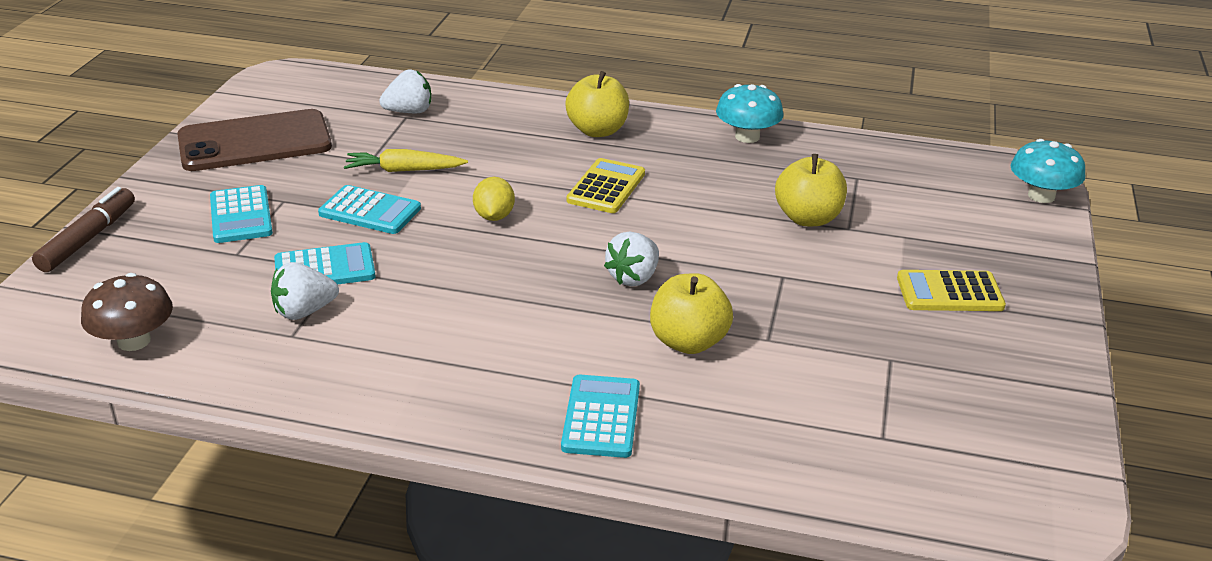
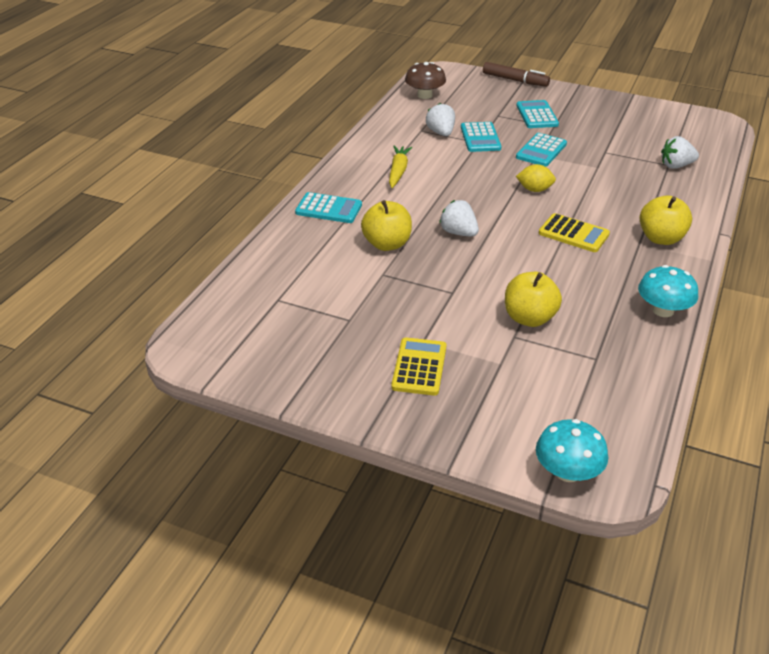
camera: 100 degrees right, 5 degrees up
brown phone [177,109,332,171] -> none
turquoise calculator [210,185,273,243] -> turquoise calculator turned 90 degrees clockwise [516,100,559,128]
yellow carrot [344,149,468,172] -> yellow carrot moved to [389,146,412,188]
white strawberry [379,70,431,113] -> white strawberry turned 90 degrees clockwise [661,136,699,169]

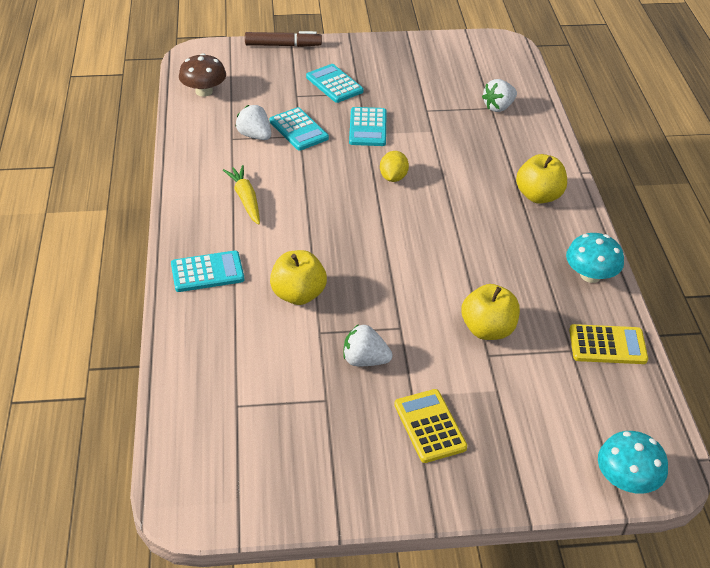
camera: 30 degrees left, 5 degrees up
white strawberry [439,200,479,236] -> white strawberry moved to [343,324,393,366]
yellow lemon [516,164,556,192] -> yellow lemon turned 60 degrees counterclockwise [380,151,409,182]
yellow calculator [539,213,610,252] -> yellow calculator moved to [569,324,648,364]

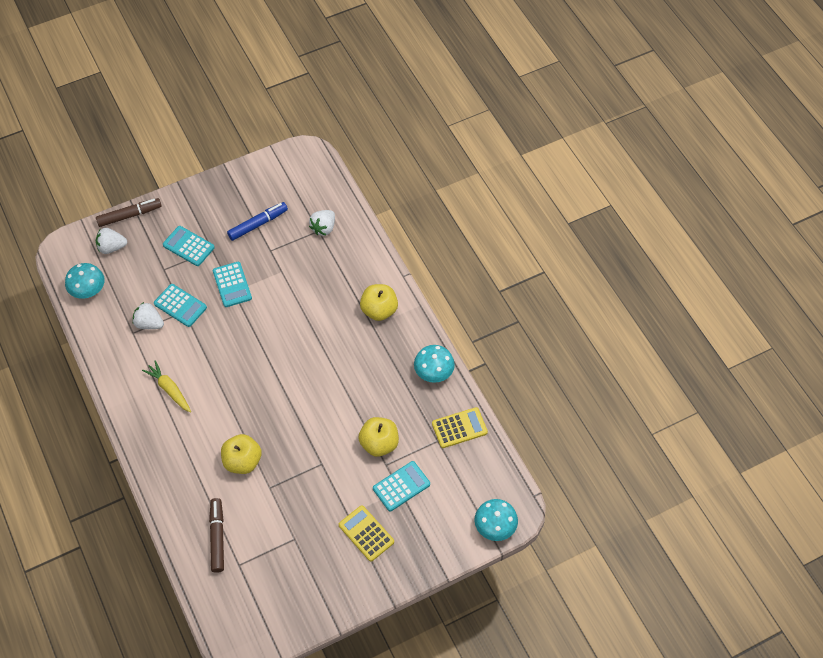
camera: 20 degrees left, 15 degrees up
turquoise calculator [171,251,244,292] -> turquoise calculator moved to [373,461,430,511]
brown mushroom [179,53,226,97] -> turquoise mushroom [65,263,105,299]
white strawberry [343,324,393,366] -> white strawberry moved to [96,228,127,254]
yellow lemon [380,151,409,182] -> none
none -> brown marker [209,498,224,573]
none -> blue marker [227,202,288,241]

